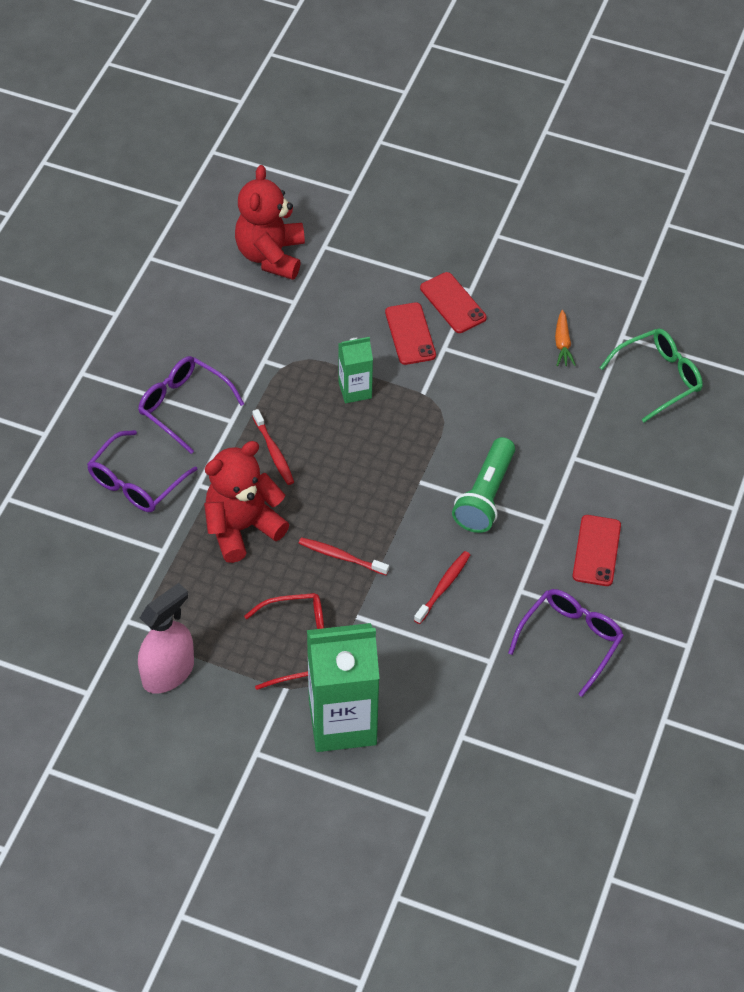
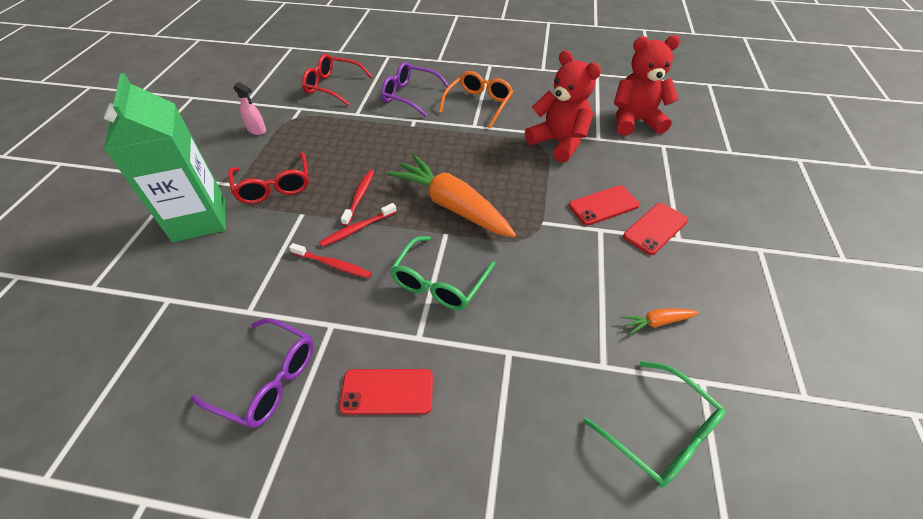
camera: 80 degrees right, 5 degrees down
purple glasses [138,356,244,454] -> orange glasses [439,71,513,128]
pink spray bottle [138,583,194,694] -> pink spray bottle [234,82,266,135], size x0.55
red teddy bear [204,441,290,563] -> red teddy bear moved to [525,50,601,163]
red toothbrush [252,409,294,485] -> red toothbrush moved to [319,203,397,247]
green carton [338,337,373,403] -> none
green flashlight [452,437,515,533] -> green glasses [390,236,495,310]
none -> red glasses [302,54,373,105]
none -> orange carrot [387,154,516,237]

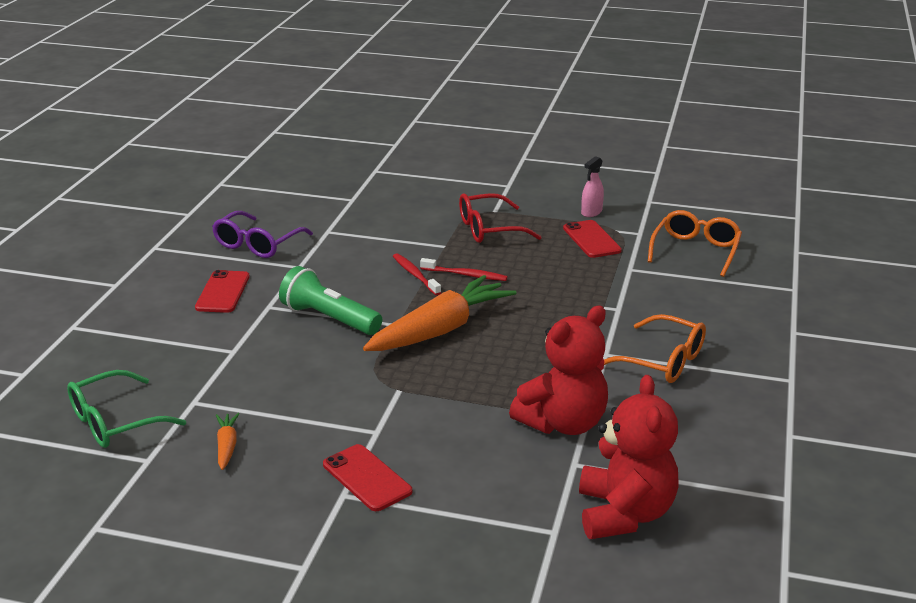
camera: 95 degrees right, 20 degrees down
green carton [104,73,226,242] -> none
red toothbrush [289,243,372,278] -> none
red glasses [302,54,373,105] -> orange glasses [648,210,742,277]
purple glasses [381,62,449,117] -> none
green glasses [390,236,495,310] -> green flashlight [279,266,382,335]
red phone [569,185,640,225] -> red phone moved to [563,220,622,258]

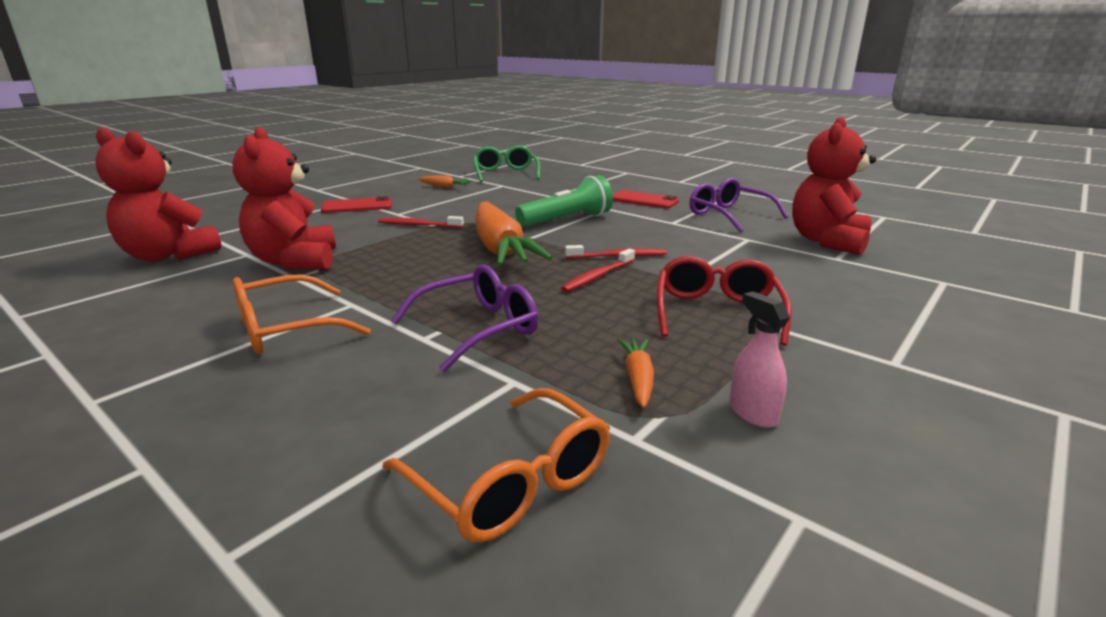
camera: 115 degrees right, 5 degrees down
red phone [563,220,622,258] -> orange carrot [617,339,654,408]
none -> red toothbrush [378,216,464,228]
none -> purple glasses [391,265,538,372]
none -> red teddy bear [792,117,876,255]

